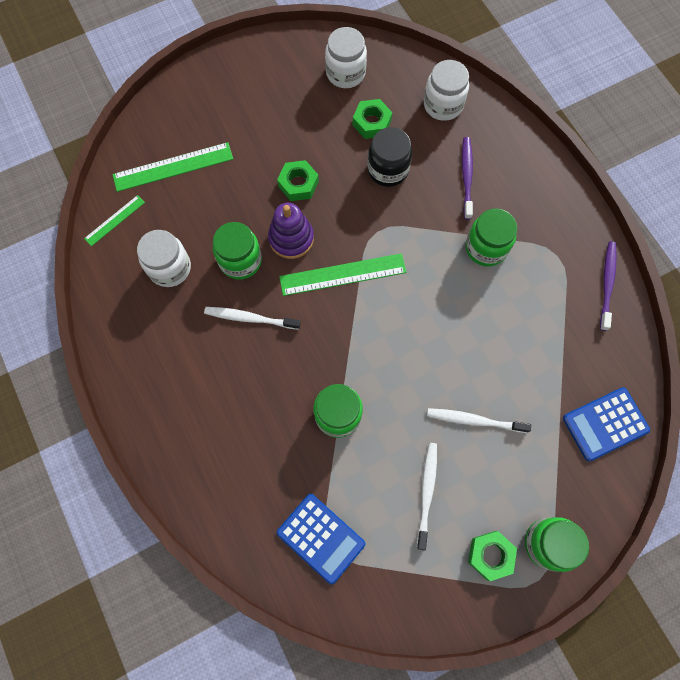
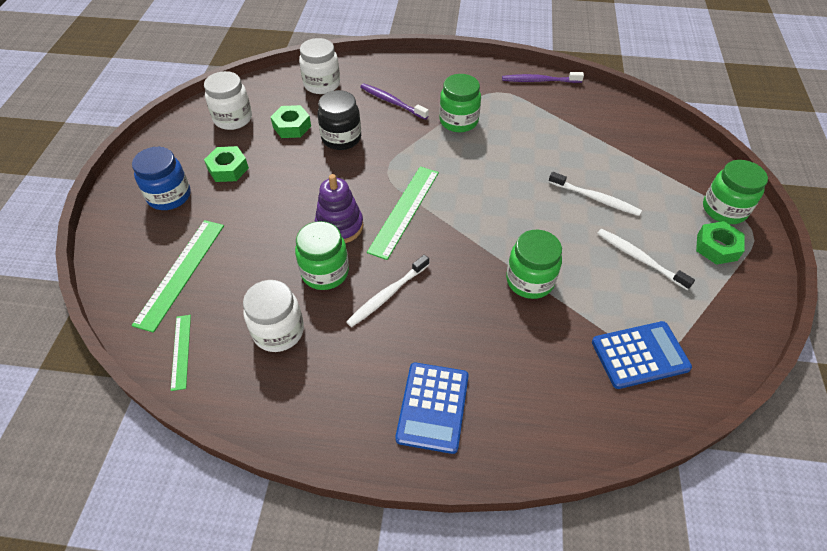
camera: 55 degrees left, 20 degrees down
green nut [277,160,319,201] -> green nut moved to [204,146,249,182]
white toothbrush [427,408,531,433] -> white toothbrush turned 105 degrees counterclockwise [549,172,642,216]
blue calculator [563,387,650,461] -> blue calculator moved to [395,363,469,454]
purple toothbrush [600,241,617,331] -> purple toothbrush turned 45 degrees counterclockwise [502,72,584,83]
none -> blue jar [132,147,191,210]

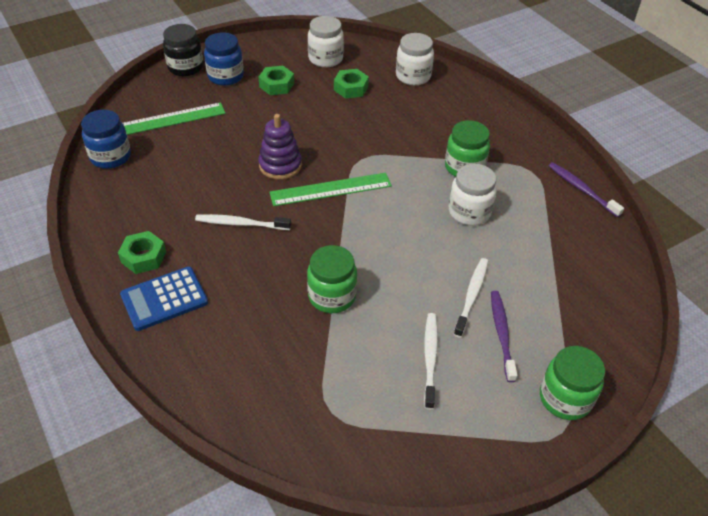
camera: 50 degrees right, 5 degrees down
green ruler [171,315,191,391] -> blue jar [81,109,131,169]
white jar [243,280,304,352] -> white jar moved to [449,164,497,226]
green jar [295,221,349,290] -> none
black jar [318,90,361,150] -> black jar moved to [163,24,203,76]
purple toothbrush [360,83,429,120] -> purple toothbrush moved to [491,291,518,382]
white toothbrush [549,172,642,216] -> white toothbrush turned 150 degrees counterclockwise [454,258,488,337]
blue calculator [592,321,692,389] -> none
green nut [696,221,745,265] -> green nut moved to [118,231,166,274]

